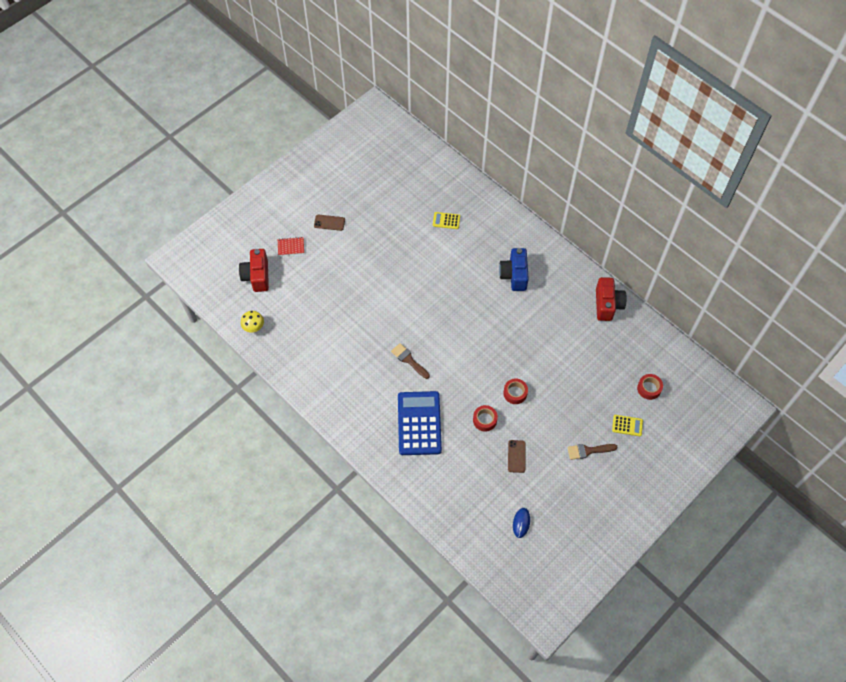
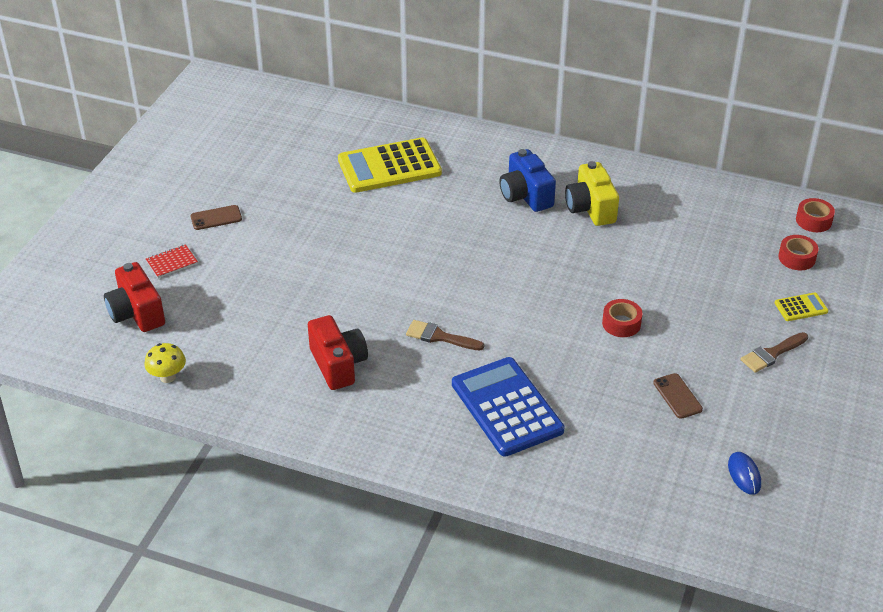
camera: 25 degrees left, 20 degrees down
yellow calculator [433,212,460,229] -> yellow calculator [338,138,442,193], size x2.27
red tape [473,405,498,432] -> red tape moved to [796,198,835,232]
red camera [596,277,627,321] -> red camera moved to [308,315,368,390]
none -> yellow camera [565,161,619,226]

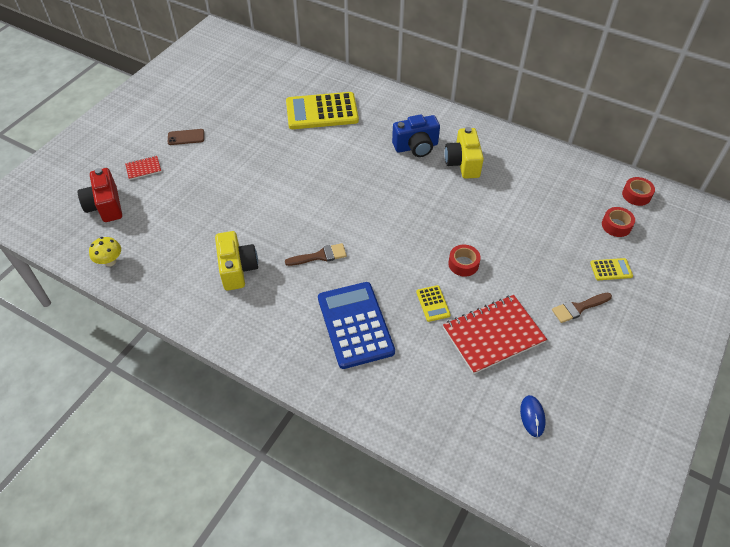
camera: 10 degrees right, 10 degrees up
red camera [308,315,368,390] -> yellow camera [215,231,258,291]
brown brush [406,320,484,351] -> brown brush turned 135 degrees clockwise [285,243,347,266]
blue camera [500,149,556,212] -> blue camera turned 90 degrees counterclockwise [392,115,440,157]
brown phone [653,373,703,419] -> red notebook [443,295,547,374]
none -> yellow calculator [416,285,451,322]

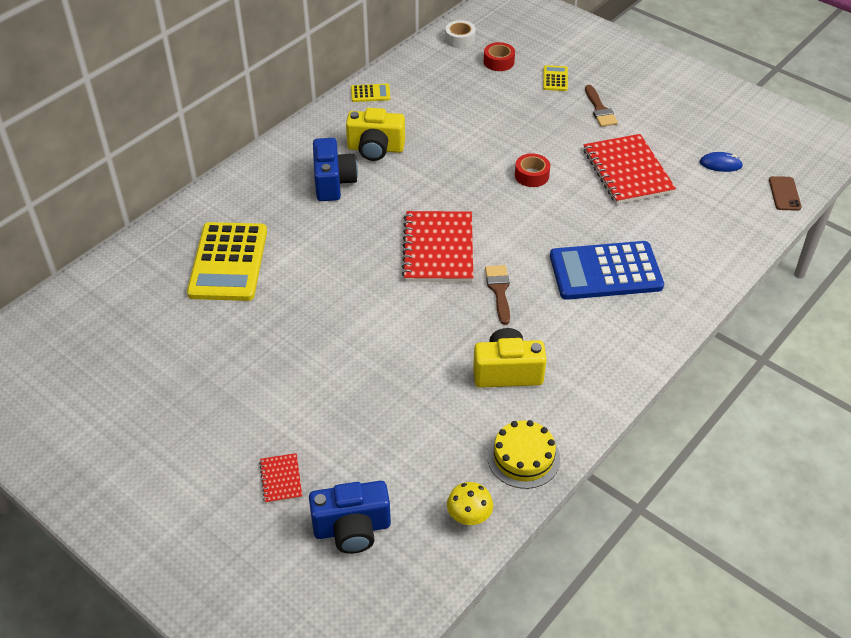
camera: 80 degrees left, 5 degrees down
red camera [78,168,122,222] -> blue camera [309,481,391,554]
brown phone [168,129,204,145] -> brown phone moved to [769,176,801,211]
yellow calculator [416,285,451,322] -> yellow calculator moved to [351,84,390,102]
red tape [622,177,655,206] -> white tape [445,20,476,48]
none -> red notebook [402,211,473,282]
none -> yellow cake [487,420,560,489]

